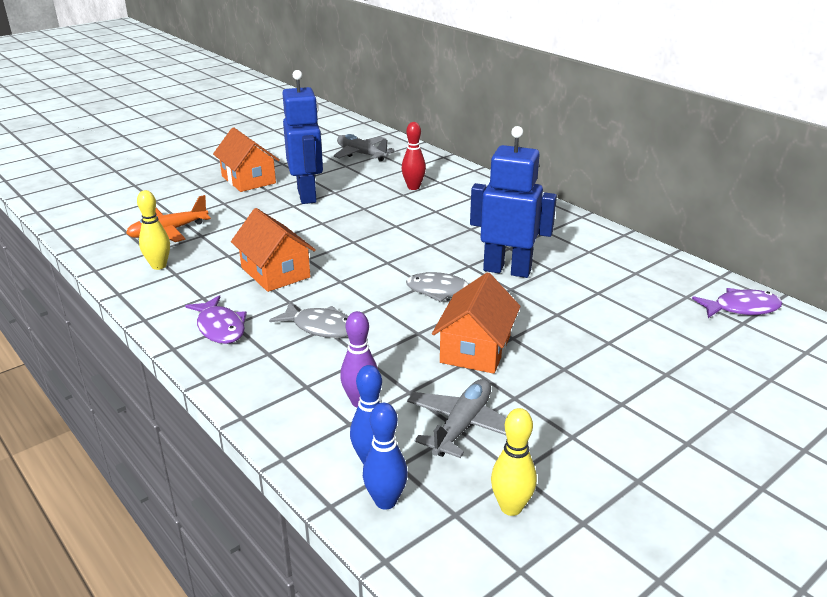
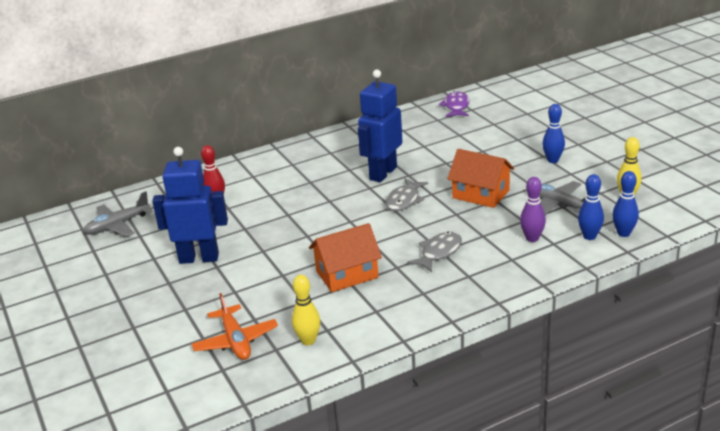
camera: 75 degrees left, 0 degrees up
purple fish [185,295,247,344] -> none
orange house [213,127,280,192] -> none
none -> blue bowling pin [542,104,565,163]

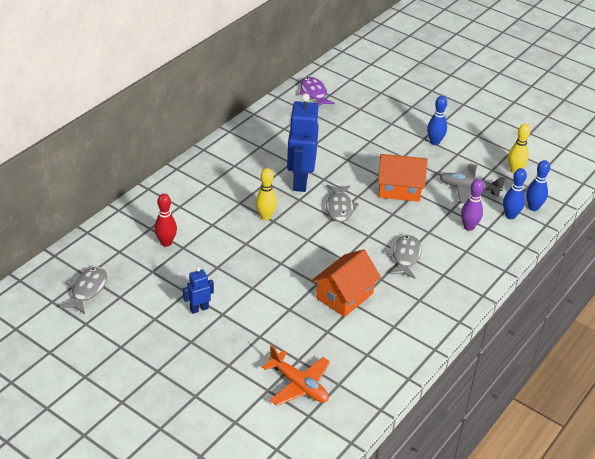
camera: 30 degrees left, 10 degrees up
grey plane [83,192,153,237] -> grey fish [60,267,107,314]
blue robot [152,147,228,264] -> blue robot [183,267,214,314], size x0.48
yellow bowling pin [292,275,320,345] -> yellow bowling pin moved to [255,168,277,220]

